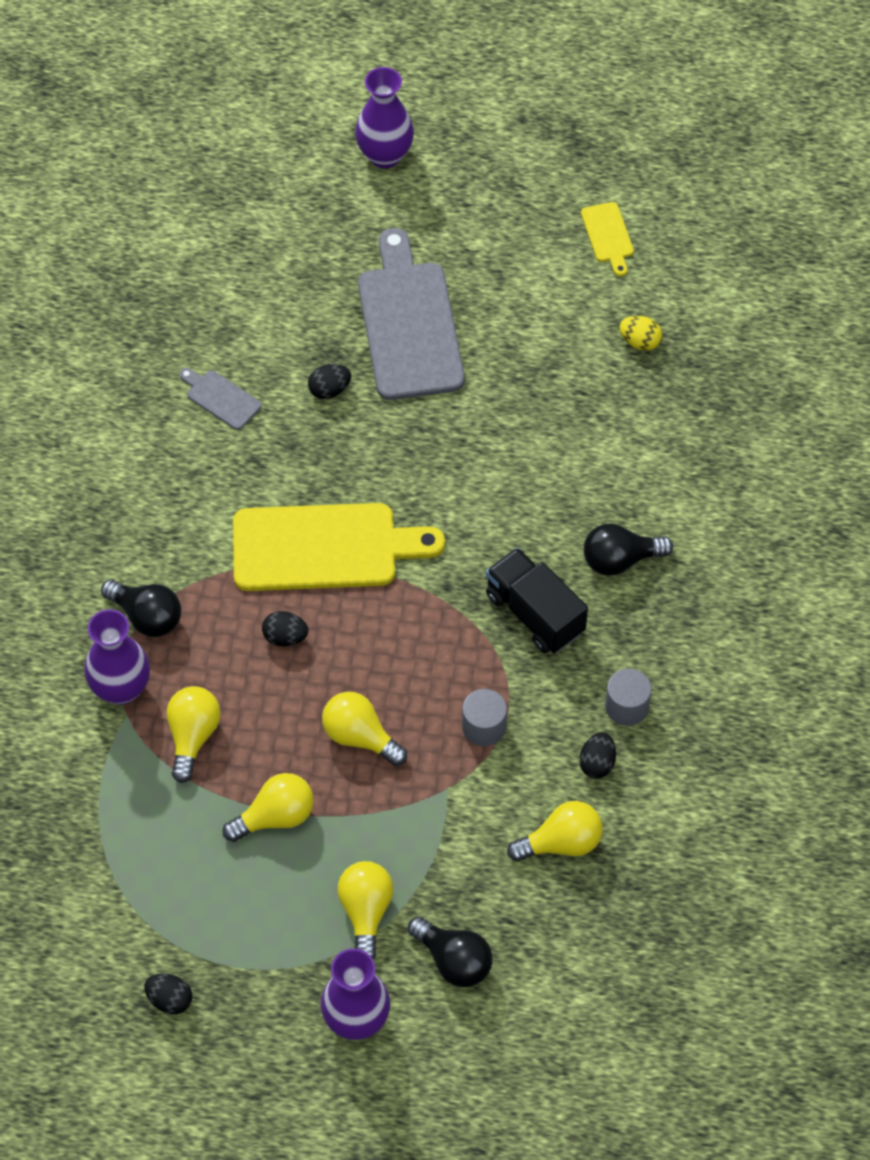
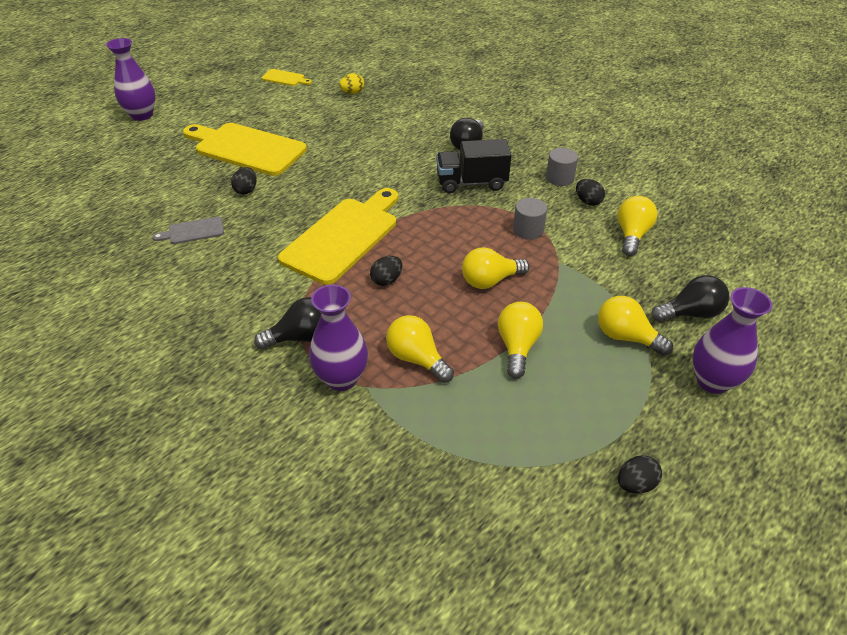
camera: 55 degrees left, 15 degrees down
grey cutting board [358,228,465,400] -> yellow cutting board [183,123,307,176]

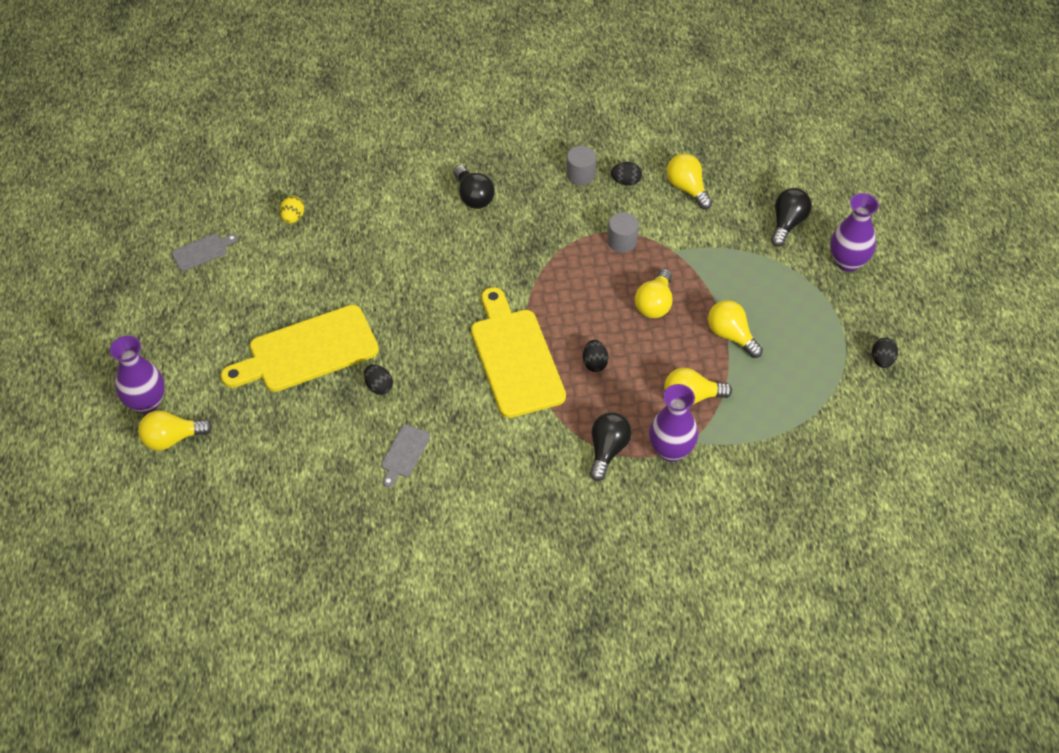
camera: 50 degrees left, 10 degrees up
yellow cutting board [261,69,312,86] -> grey cutting board [172,234,238,271]
black truck [436,139,511,193] -> none
yellow light bulb [598,296,673,356] -> yellow light bulb moved to [138,410,212,450]

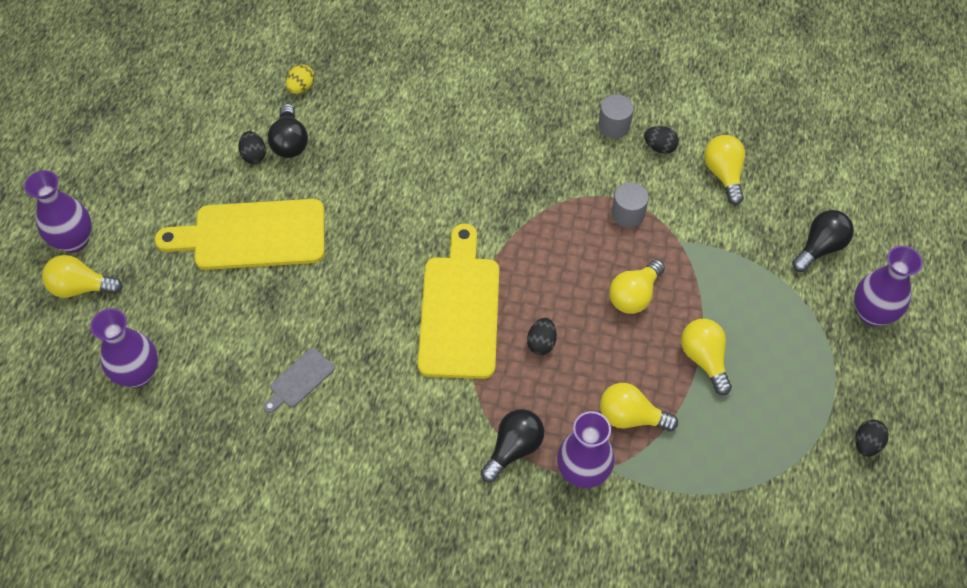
camera: 20 degrees right, 5 degrees up
grey cutting board [172,234,238,271] -> none
black egg [364,364,393,395] -> black egg moved to [238,131,266,164]
black light bulb [453,165,495,209] -> black light bulb moved to [268,104,308,158]
none -> purple vase [90,308,158,387]

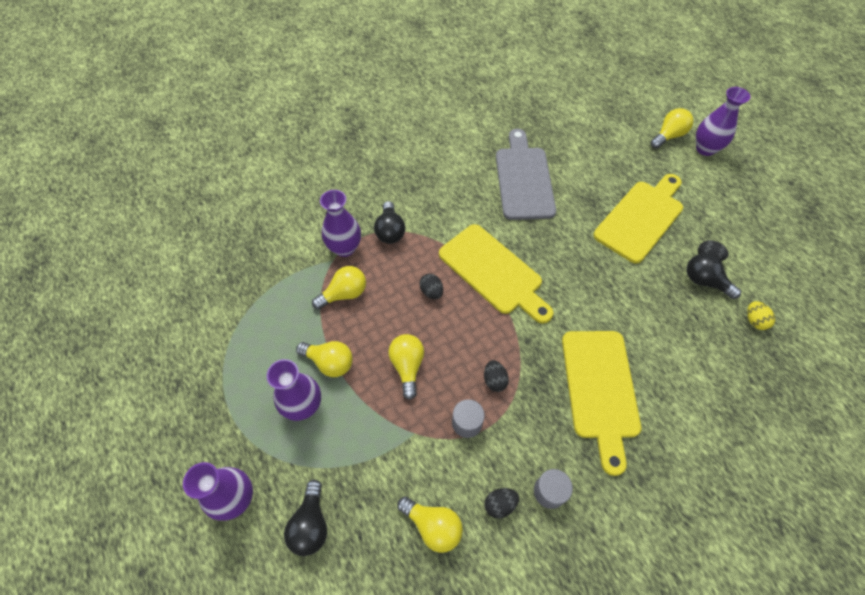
camera: 135 degrees right, 0 degrees up
purple vase [90,308,158,387] -> purple vase moved to [266,359,321,421]
grey cutting board [263,348,335,413] -> grey cutting board [496,129,556,220], size x2.24
black egg [855,420,889,456] -> black egg moved to [484,360,509,392]
none -> yellow cutting board [562,331,641,476]

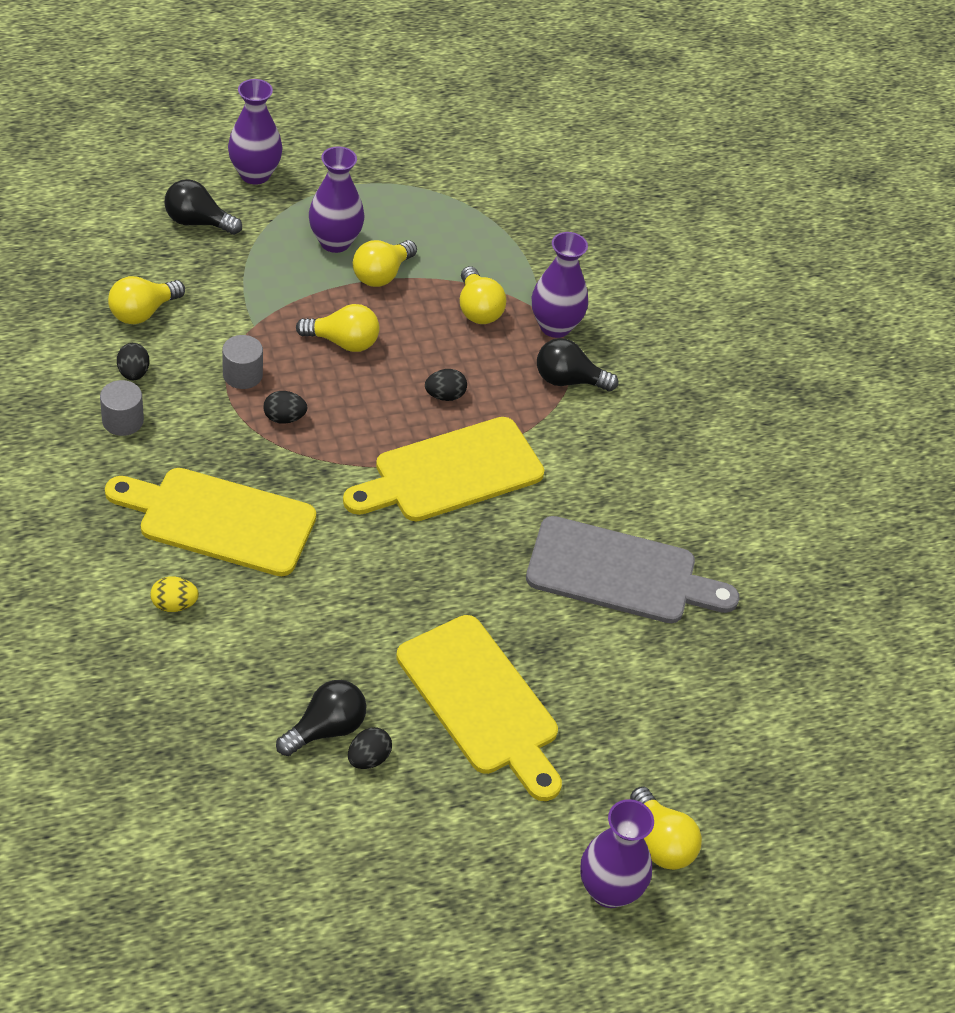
camera: 100 degrees right, 10 degrees down
yellow egg [747,301,775,330] -> yellow egg moved to [151,576,199,612]

